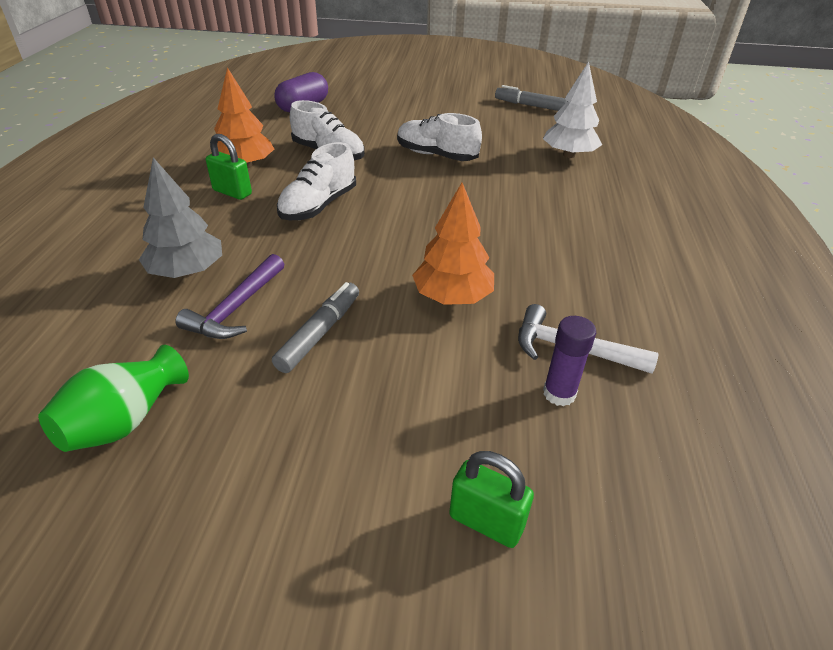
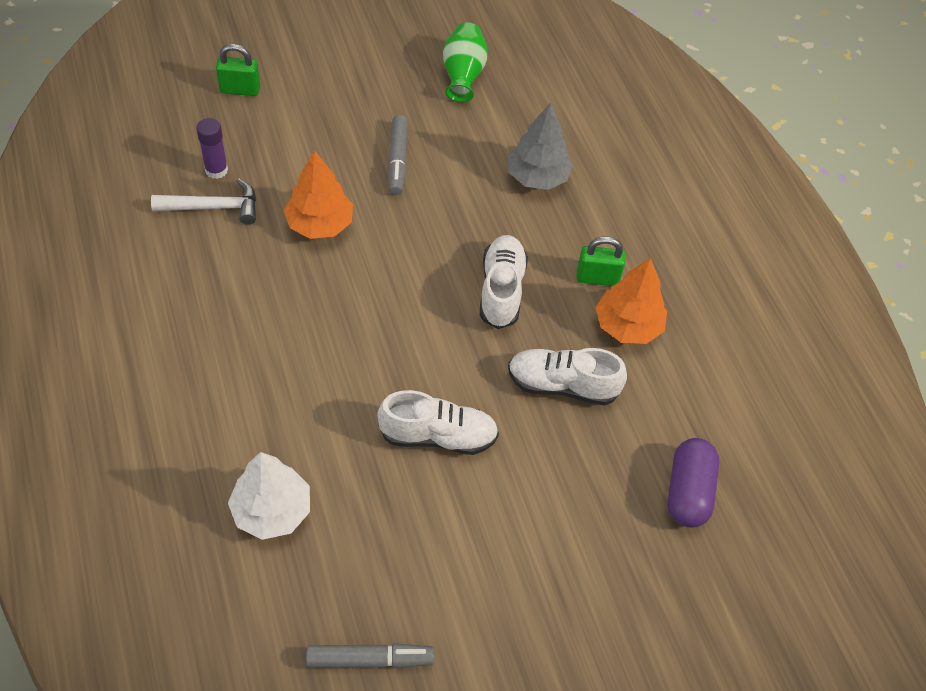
camera: 150 degrees right, 15 degrees up
purple hammer [176,254,284,339] -> none

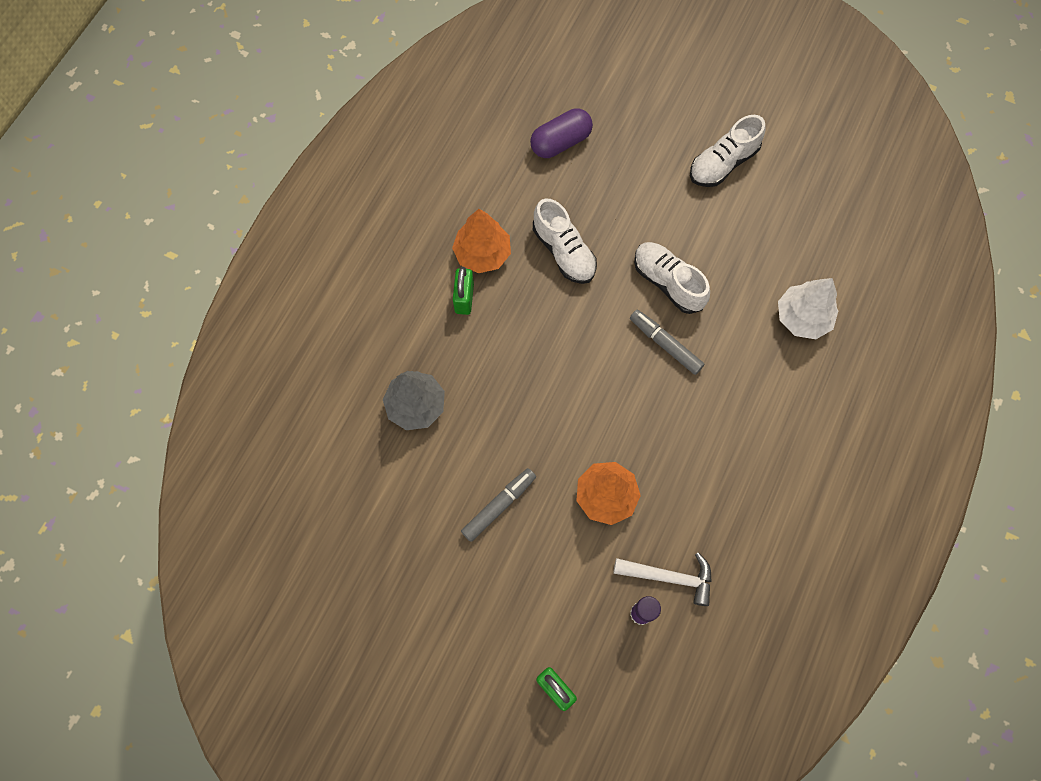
camera: 130 degrees left, 15 degrees up
white hammer [151,178,256,225] -> white hammer turned 150 degrees clockwise [614,552,712,606]
grey marker [306,643,434,668] -> grey marker moved to [630,310,704,375]
green vase [443,22,488,102] -> none
white shoe [480,235,528,329] -> white shoe moved to [690,115,766,187]
green padlock [577,236,625,286] -> green padlock turned 45 degrees clockwise [453,267,474,315]

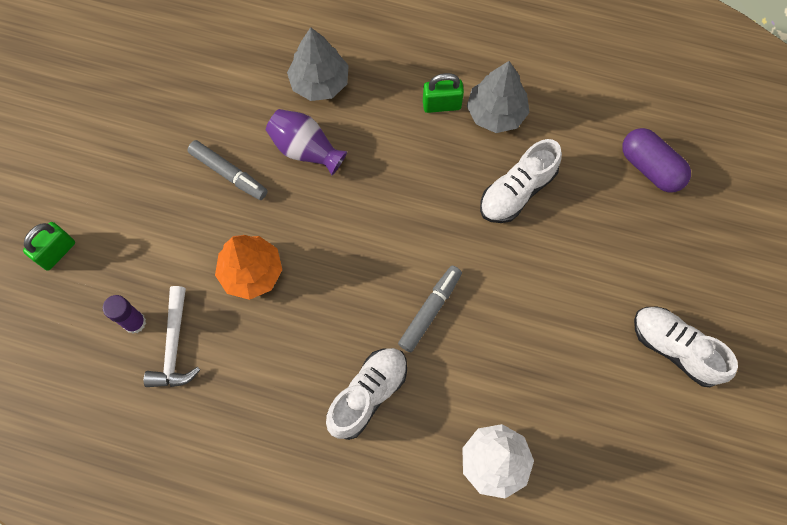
camera: 80 degrees right, 0 degrees up
orange tree [452,209,511,273] -> grey tree [467,61,530,133]
white shoe [634,242,710,314] -> white shoe moved to [326,348,407,440]
none -> purple vase [266,109,347,175]

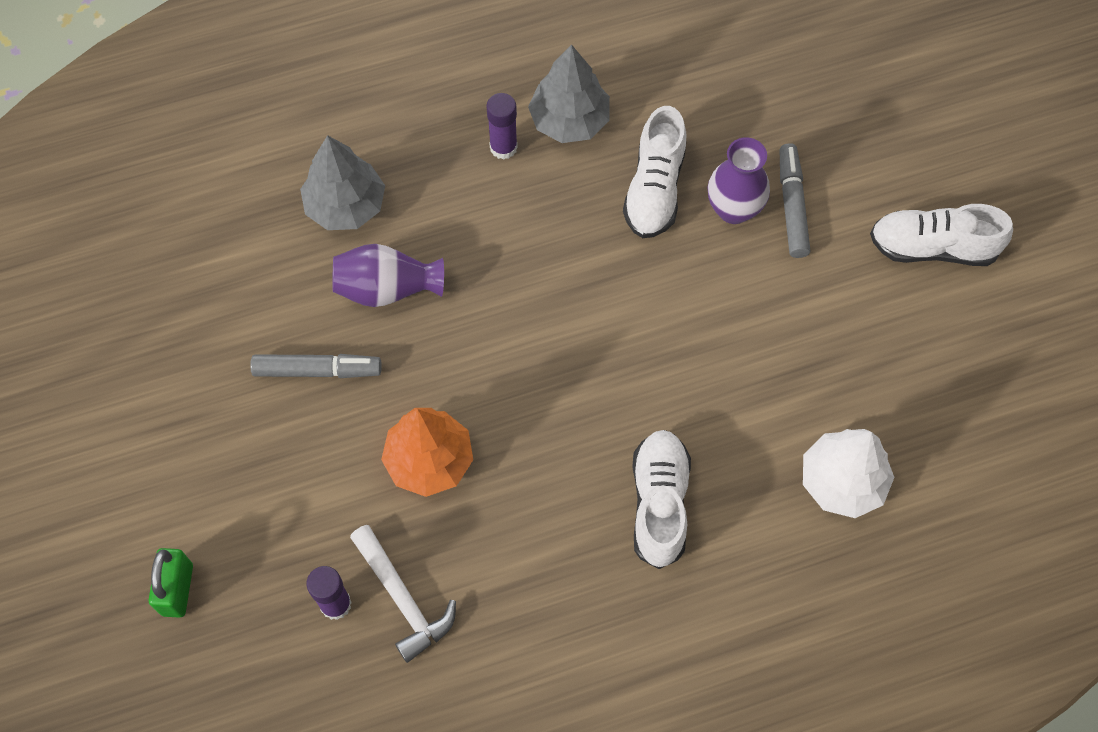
camera: 35 degrees left, 5 degrees down
grey marker [398,266,462,352] -> grey marker moved to [780,143,811,258]
green padlock [423,73,464,113] -> purple glue stick [486,93,518,160]
purple capsule [622,128,691,193] -> none
none -> purple vase [707,137,770,224]

